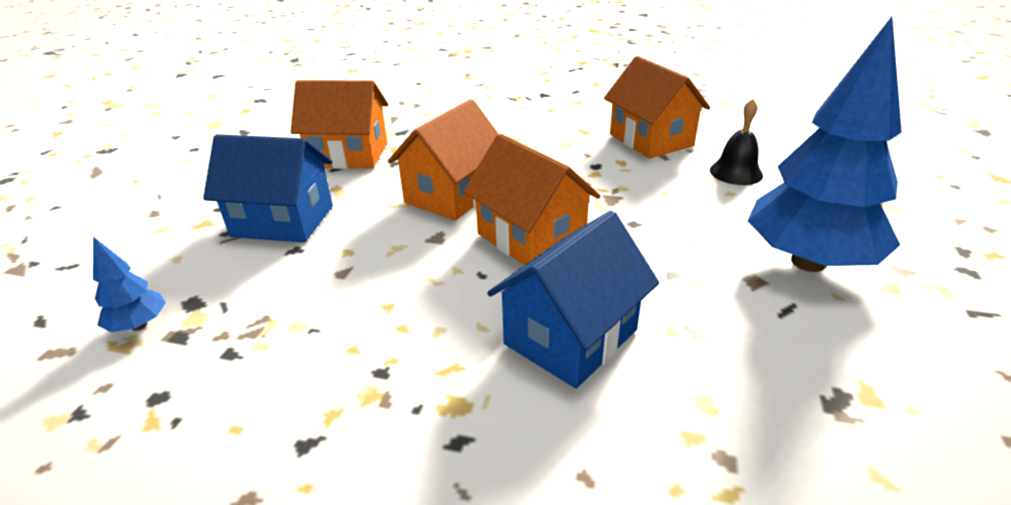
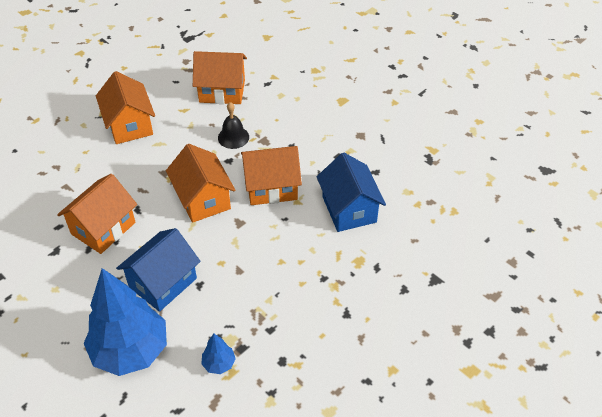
camera: 60 degrees left, 15 degrees up
black bell [710,99,763,185] -> black bell moved to [218,102,249,149]
blue tree [747,17,902,272] -> blue tree moved to [84,268,167,376]
none -> orange house [96,71,155,144]

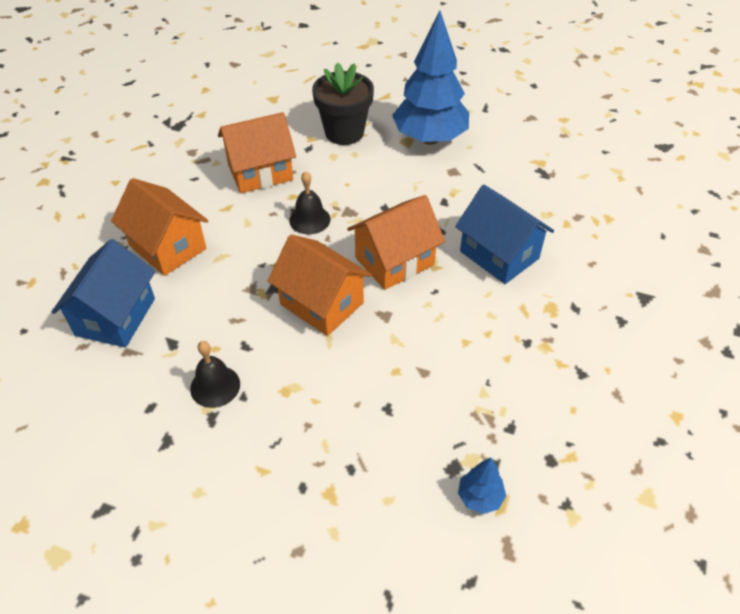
camera: 25 degrees left, 0 degrees up
orange house [57,174,137,254] -> black bell [190,341,240,408]
blue tree [84,268,167,376] -> blue tree moved to [392,11,469,145]
blue house [116,228,201,312] -> blue house moved to [52,239,155,348]
none -> black flower pot [312,62,374,145]

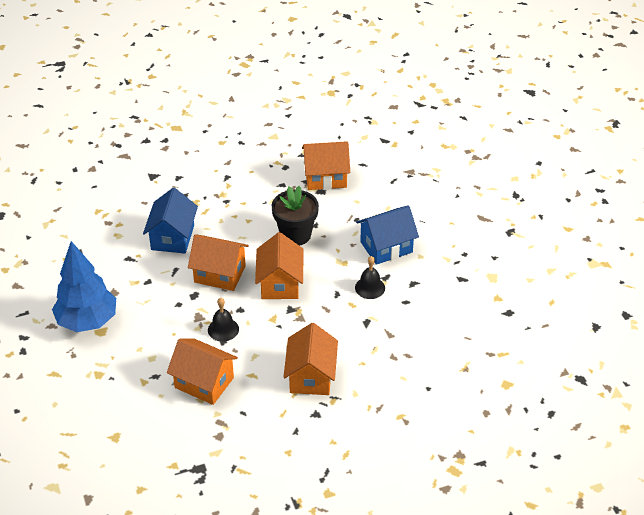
camera: 130 degrees left, 5 degrees down
blue house [52,239,155,348] -> blue house moved to [356,205,419,265]
black flower pot [312,62,374,145] -> black flower pot moved to [272,186,319,246]
blue tree [458,457,506,514] -> orange house [302,141,350,190]

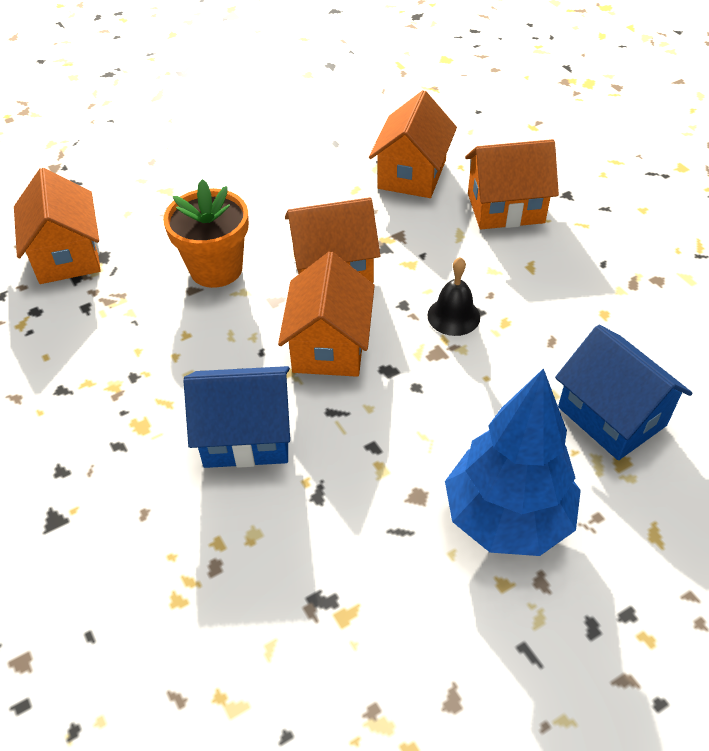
camera: 100 degrees left, 5 degrees up
orange house [167,339,238,405] -> orange house moved to [369,90,457,198]
black flower pot [272,186,319,246] -> orange flower pot [163,179,249,288]
black bell [355,256,385,299] -> none
blue house [356,205,419,265] -> blue house moved to [555,325,693,460]

